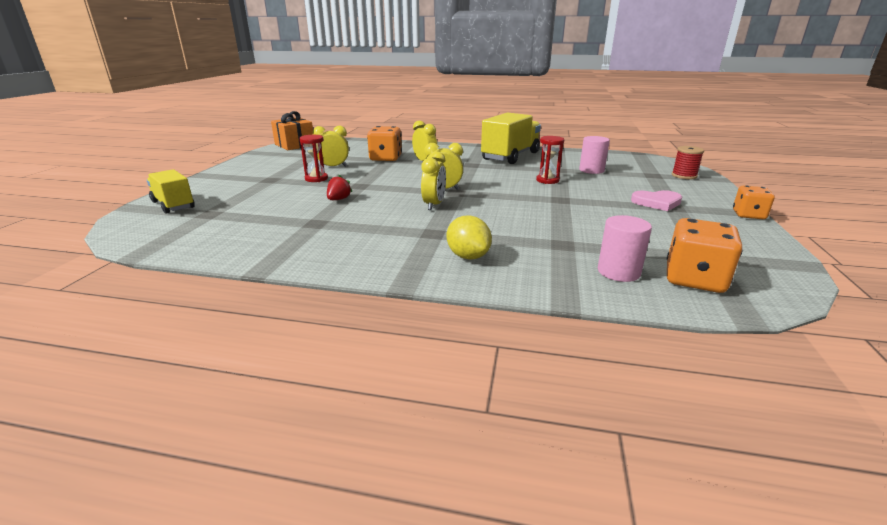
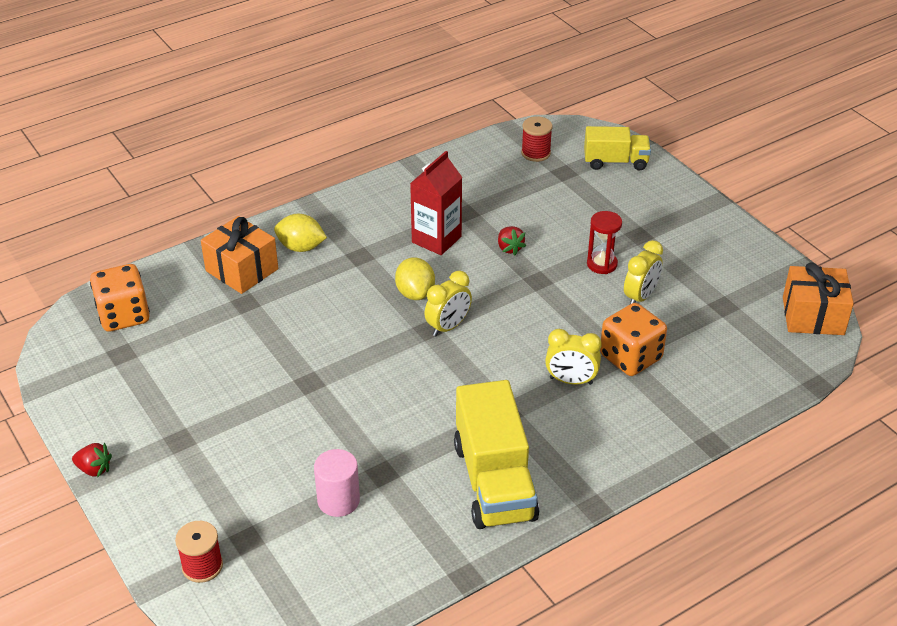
camera: 135 degrees right, 15 degrees up
yellow clock [421,151,446,210] -> yellow lemon [395,257,435,300]
red hourglass [536,136,564,184] -> none
pink cylinder [598,215,652,282] -> none
pink heart [631,190,682,211] -> none
orange dice [733,186,775,219] -> red strawberry [72,443,112,477]
none -> orange gift [201,216,278,294]
none -> red carton [410,151,463,255]
none -> red spool [521,117,553,162]

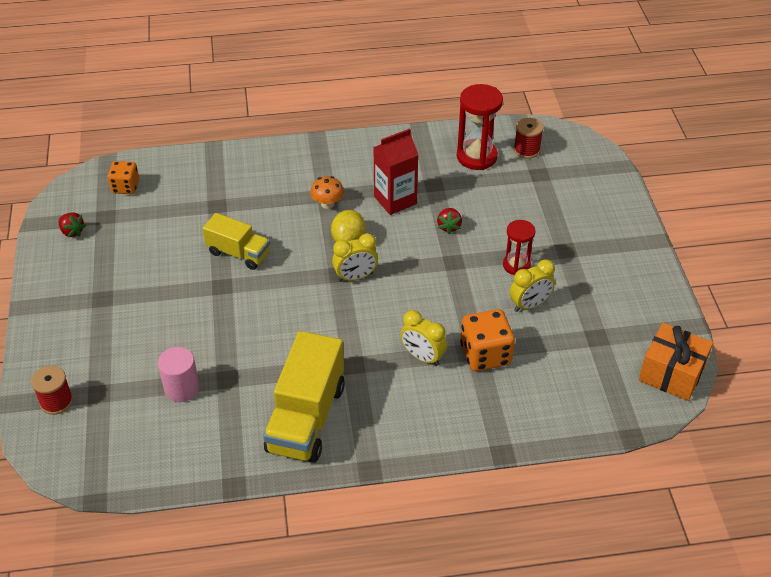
camera: 25 degrees right, 5 degrees up
red strawberry [72,443,112,477] -> red strawberry moved to [59,212,86,237]
orange dice [90,264,150,332] -> orange dice [108,161,139,194], size x0.65
orange gift [201,216,278,294] -> none
yellow lemon [274,214,327,252] -> none
yellow truck [584,126,651,171] -> yellow truck moved to [203,213,270,270]
none -> orange mushroom [310,176,344,209]
none -> red hourglass [457,84,503,170]

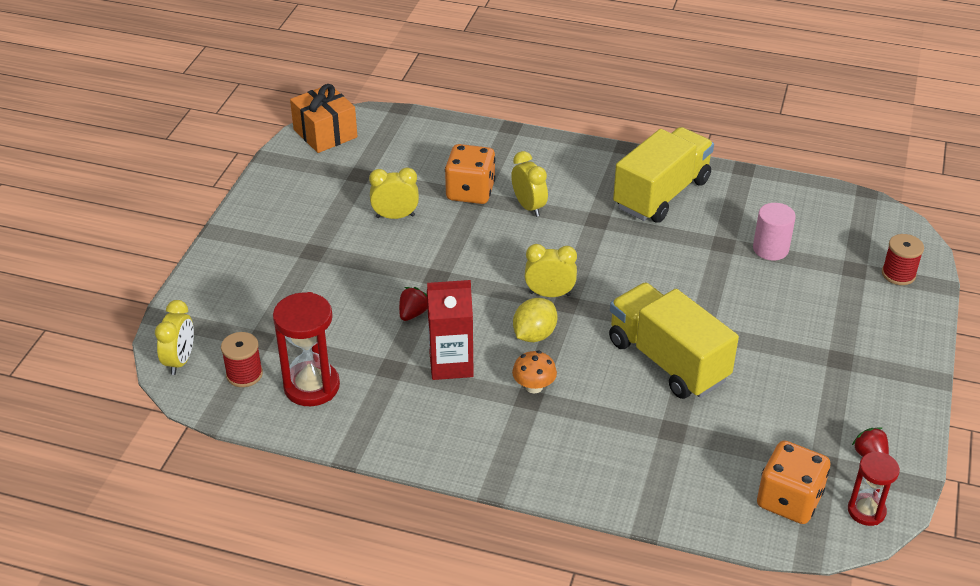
camera: 155 degrees left, 5 degrees down
orange dice [108,161,139,194] -> orange dice [757,440,830,524], size x1.54
yellow truck [203,213,270,270] -> yellow truck [609,283,739,399], size x1.66
red hourglass [503,220,535,275] -> red hourglass moved to [848,452,900,526]
none -> yellow clock [155,300,194,375]

